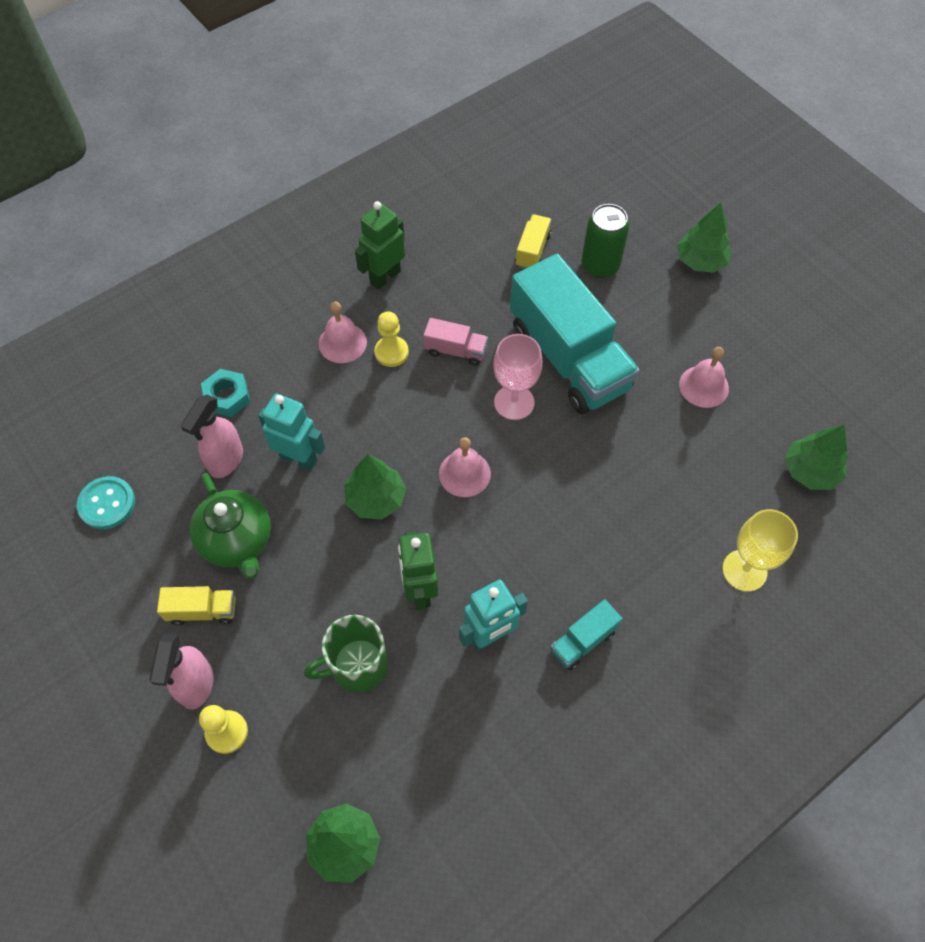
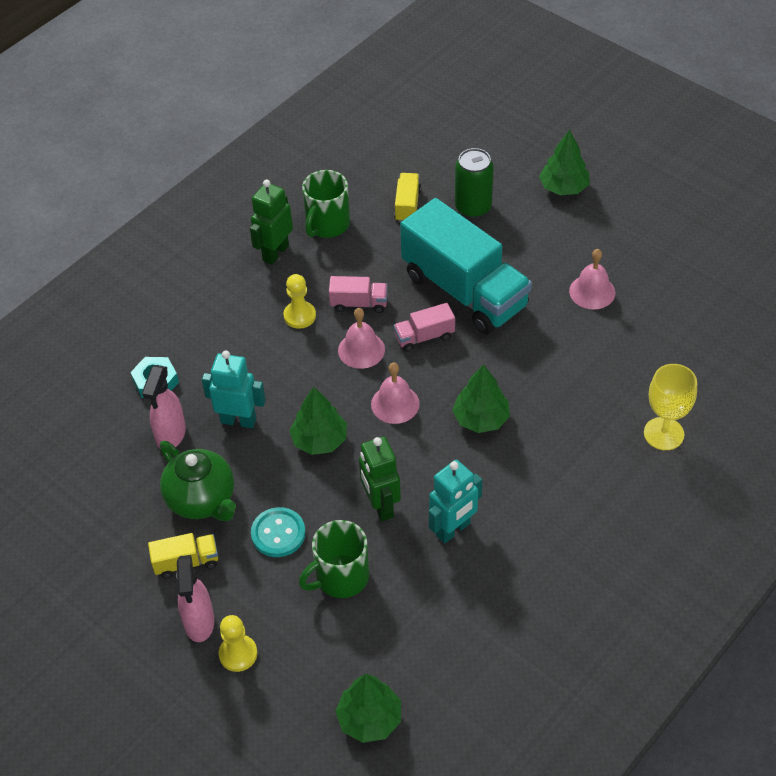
camera: 10 degrees left, 10 degrees down
turquoise button [77,476,135,529] -> turquoise button moved to [251,507,306,557]
pink bell [319,302,367,363] -> pink bell moved to [338,308,385,369]
pink goblet [493,334,542,420] -> pink truck [394,303,455,352]
turquoise truck [550,599,623,670] -> none
green tree [785,424,848,490] -> green tree moved to [452,364,510,433]
none -> green mug [302,170,350,238]

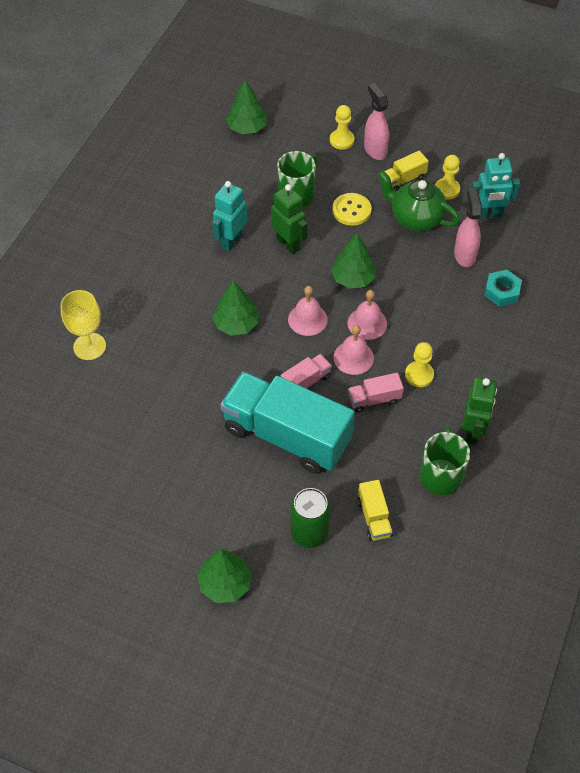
camera: 160 degrees right, 5 degrees up
turquoise robot [202,350,266,428] -> turquoise robot moved to [472,153,520,218]
turquoise button [251,507,306,557] -> yellow button [332,193,371,226]
pink bell [569,249,615,310] -> pink bell moved to [348,290,387,340]
none -> yellow pawn [435,155,460,200]

